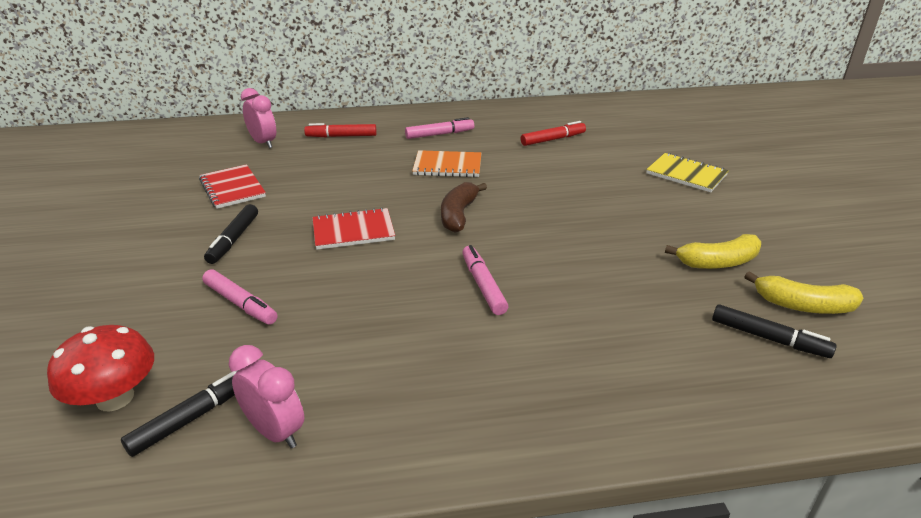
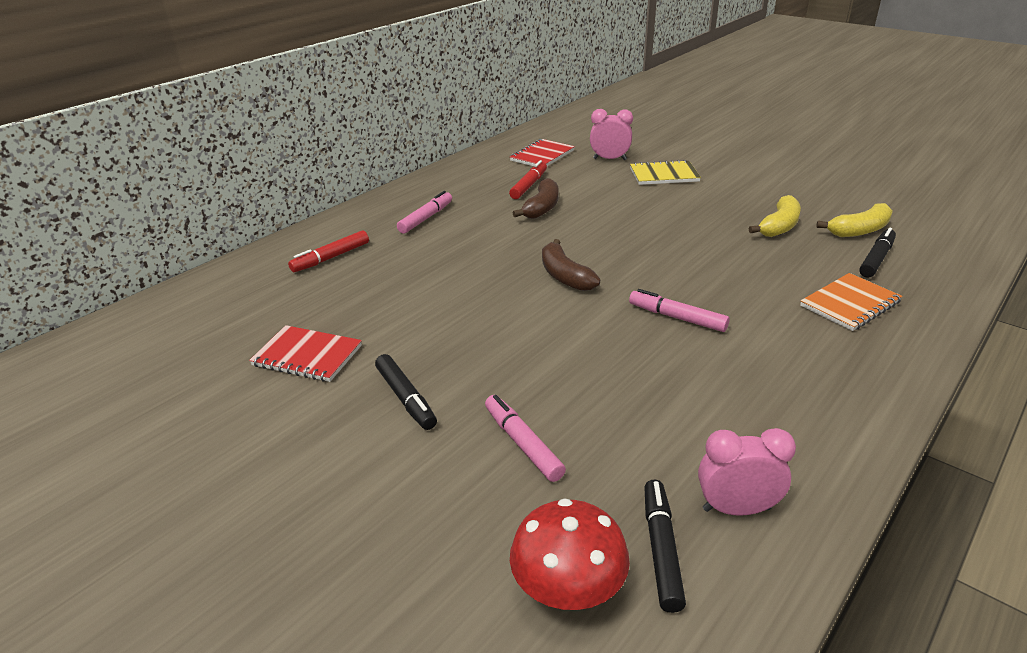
camera: 40 degrees left, 0 degrees up
pink marker [202,269,277,325] -> pink marker turned 120 degrees counterclockwise [485,395,566,482]
pink clock [241,88,276,148] -> pink clock moved to [590,109,633,160]
red notebook [312,207,395,250] -> red notebook moved to [510,139,575,166]
orange notebook [412,150,482,177] -> orange notebook moved to [800,273,902,331]
black marker [712,304,837,358] -> black marker turned 45 degrees counterclockwise [859,228,896,278]
none -> brown banana [513,178,559,219]

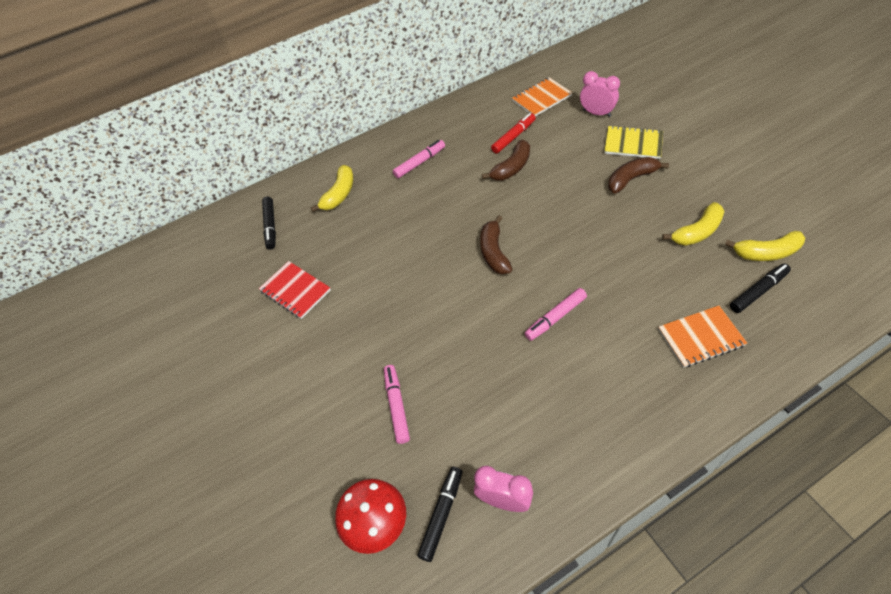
camera: 25 degrees right, 20 degrees up
red marker [288,230,369,272] -> yellow banana [311,165,354,212]
black marker [375,354,437,430] -> black marker moved to [262,197,276,250]
red notebook [510,139,575,166] -> orange notebook [512,77,572,116]
pink marker [629,289,730,332] -> pink marker turned 90 degrees counterclockwise [524,288,587,341]
none -> brown banana [608,157,669,193]

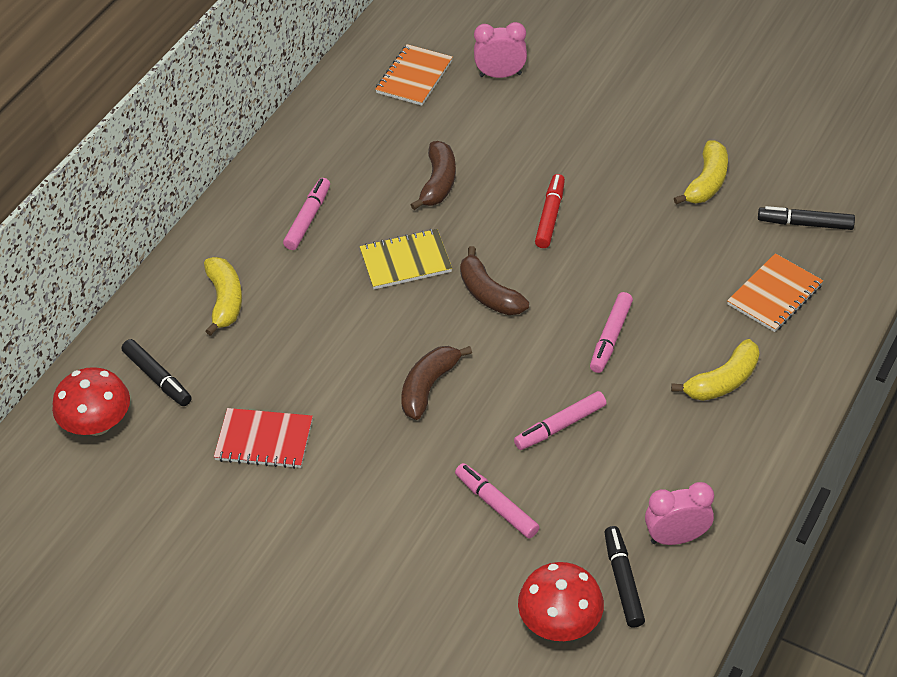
camera: 35 degrees left, 5 degrees down
red marker [491,113,536,154] -> red marker moved to [535,174,565,248]
yellow notebook [604,126,663,159] -> yellow notebook moved to [360,229,452,289]
brown banana [608,157,669,193] -> brown banana moved to [401,346,472,420]
yellow banana [725,231,805,261] -> yellow banana moved to [671,339,759,401]
black marker [730,263,791,313] -> black marker turned 105 degrees counterclockwise [758,206,855,230]
none -> red mushroom [52,367,130,436]
none -> pink marker [514,391,607,450]

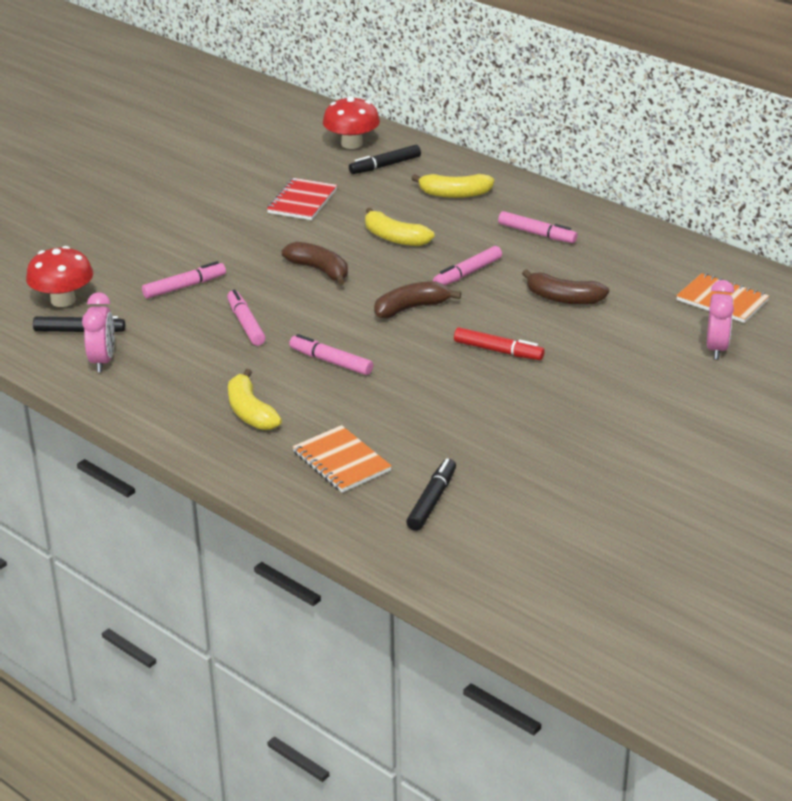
camera: 100 degrees right, 15 degrees down
yellow notebook [360,229,452,289] -> pink marker [433,246,502,286]
yellow banana [674,140,728,205] -> yellow banana moved to [365,208,434,246]

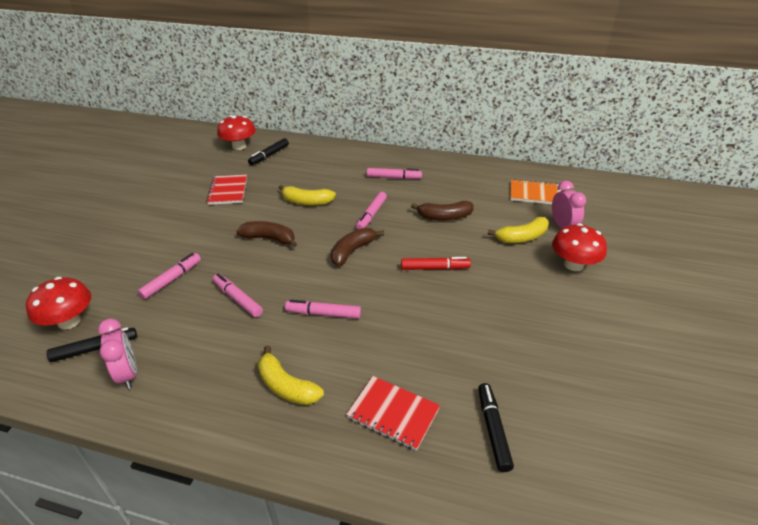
camera: 25 degrees left, 5 degrees up
orange notebook [293,425,392,493] -> red notebook [346,376,440,451]
yellow banana [411,174,494,198] -> yellow banana moved to [488,217,549,243]
none -> red mushroom [552,223,607,271]

